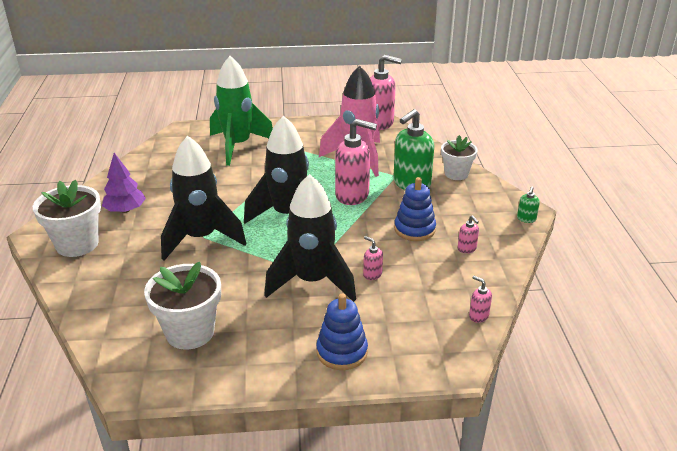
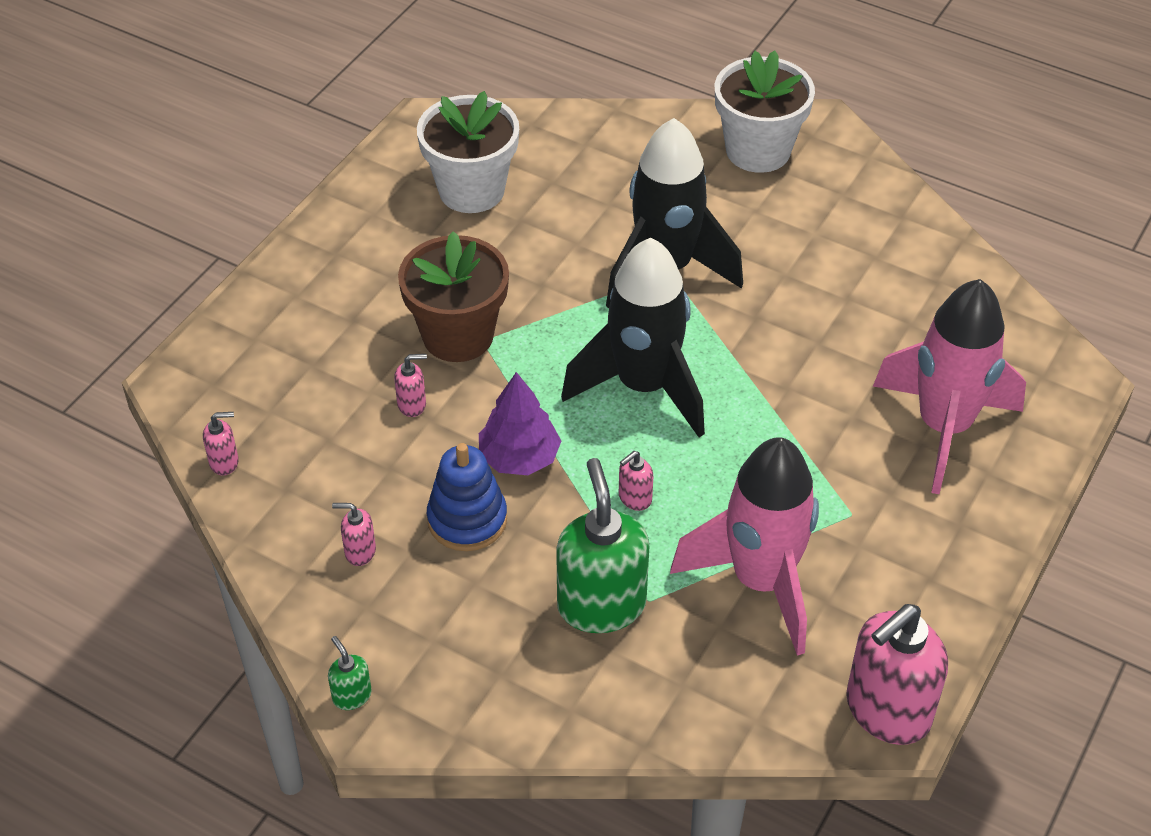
camera: 125 degrees right, 15 degrees up
purple tree [102,153,146,213] -> purple tree moved to [479,372,561,475]
green rocket [210,56,273,166] -> pink rocket [873,279,1026,494]
black rocket [264,174,356,302] -> brown flower pot [398,231,509,362]
blue stacking toy [316,294,368,370] -> none
pink soap dispenser [335,119,377,205] -> pink soap dispenser [619,451,653,511], size x0.44
white flower pot [441,135,478,180] -> none

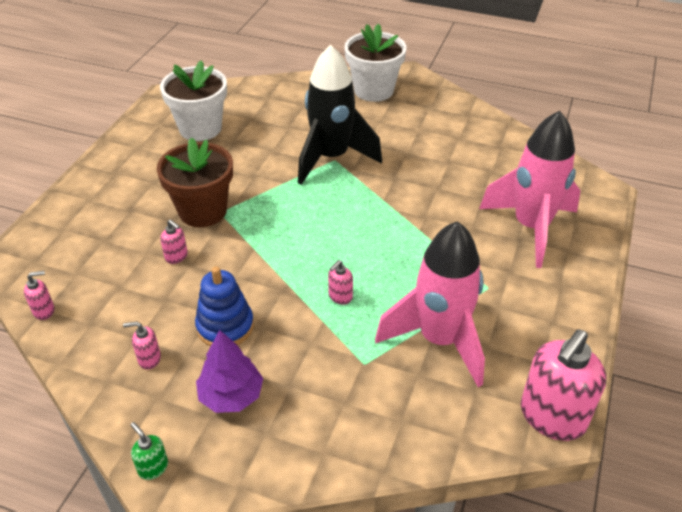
camera: 10 degrees left, 5 degrees down
pink soap dispenser [394,354,427,417] -> pink soap dispenser turned 60 degrees clockwise [160,220,188,264]
purple tree [479,372,561,475] -> purple tree moved to [196,330,263,413]
green soap dispenser [556,458,649,633] -> none
black rocket [561,238,705,438] -> none

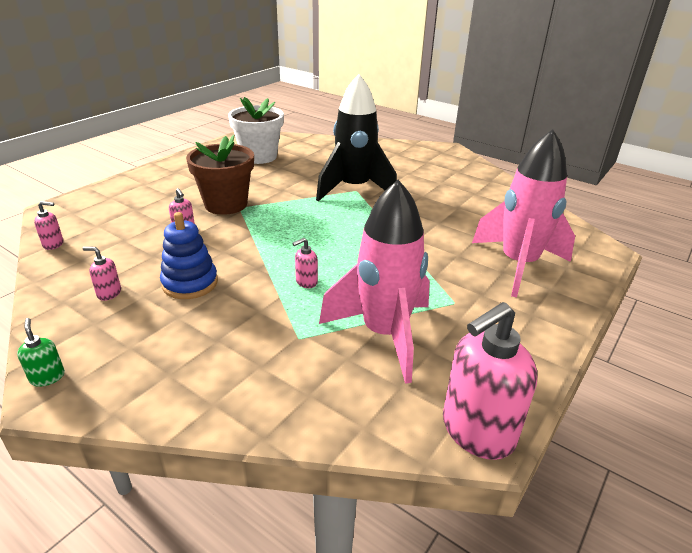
camera: 15 degrees right, 10 degrees down
purple tree [196,330,263,413] -> none
white flower pot [344,24,406,102] -> none

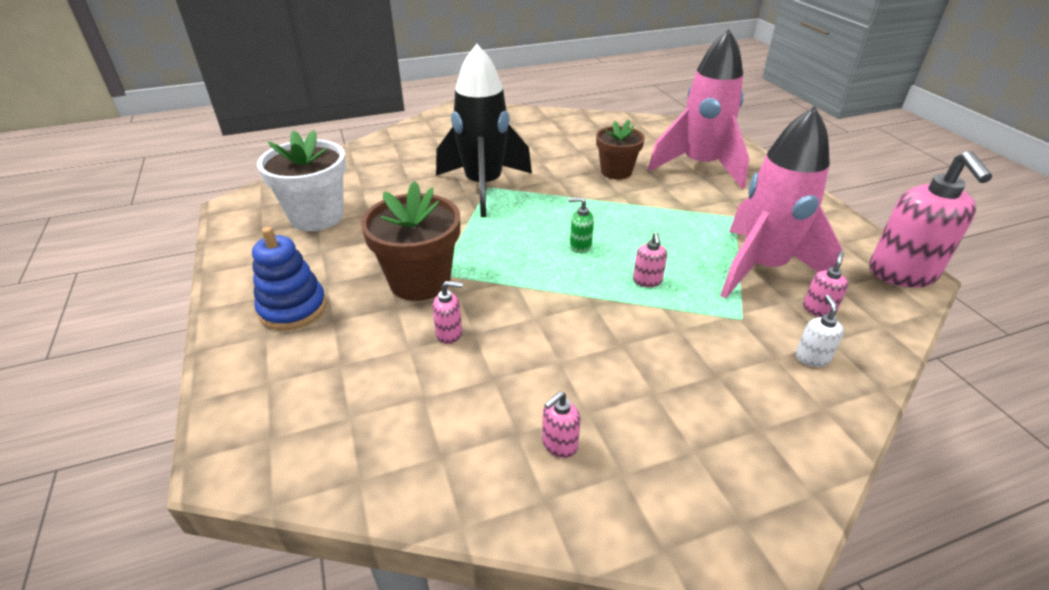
camera: 55 degrees left, 5 degrees up
green soap dispenser [17,318,65,387] -> green soap dispenser moved to [568,197,594,253]
pink soap dispenser [34,201,63,250] -> pink soap dispenser moved to [803,251,848,317]
blue stacking toy [160,212,218,299] -> blue stacking toy moved to [252,227,326,330]
none -> brown flower pot [596,120,645,180]
none -> white soap dispenser [795,295,844,367]

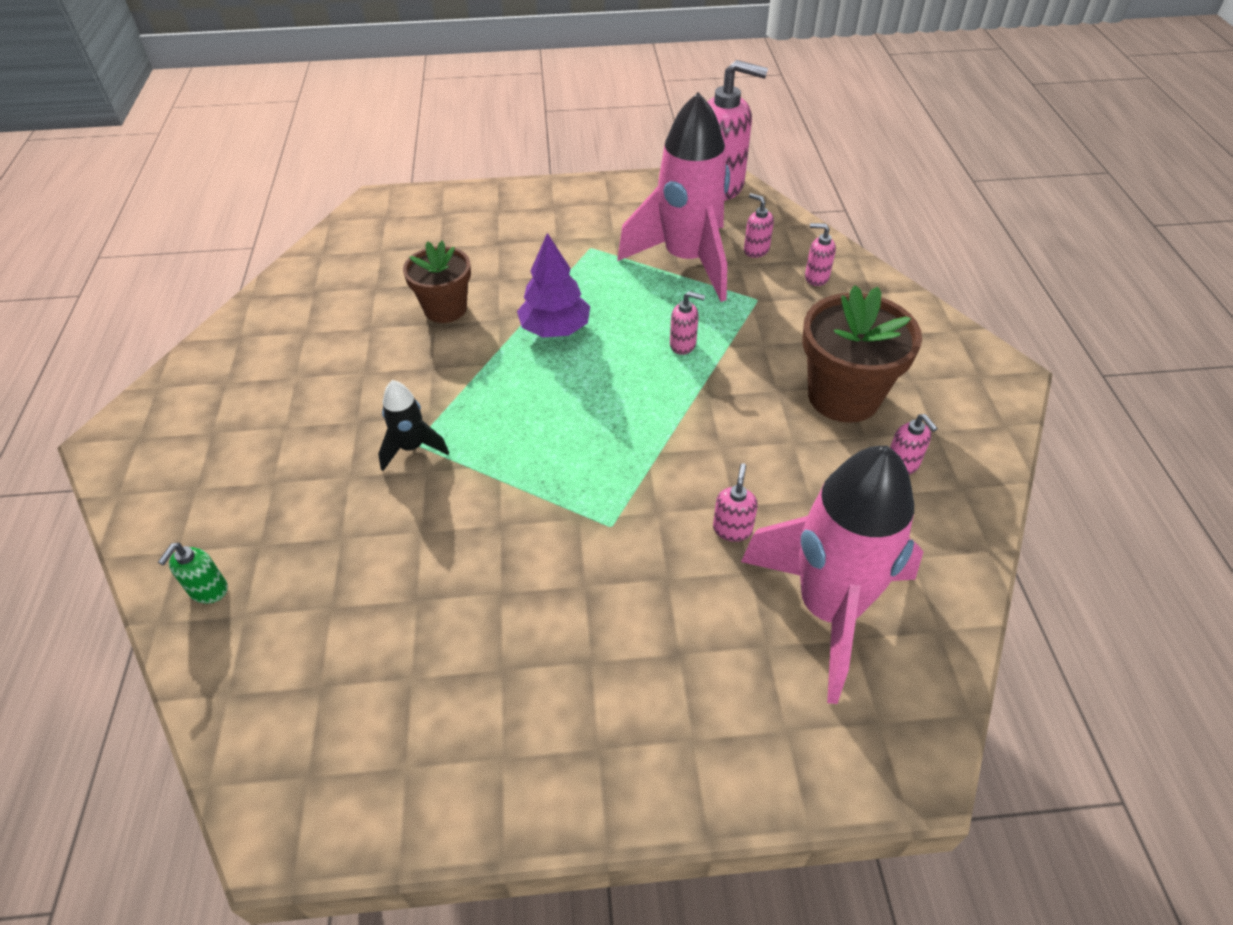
camera: 75 degrees left, 10 degrees up
blue stacking toy [252,227,326,330] -> none
white flower pot [257,130,346,231] -> none
brown flower pot [361,181,460,301] -> brown flower pot moved to [802,285,922,423]
black rocket [436,44,532,217] -> black rocket [378,380,449,471], size x0.45
green soap dispenser [568,197,594,253] -> green soap dispenser moved to [158,543,228,604]
pink rocket [648,29,749,189] -> pink rocket moved to [741,446,924,704]
white soap dispenser [795,295,844,367] -> pink soap dispenser [805,223,836,286]
none -> purple tree [517,233,590,337]

